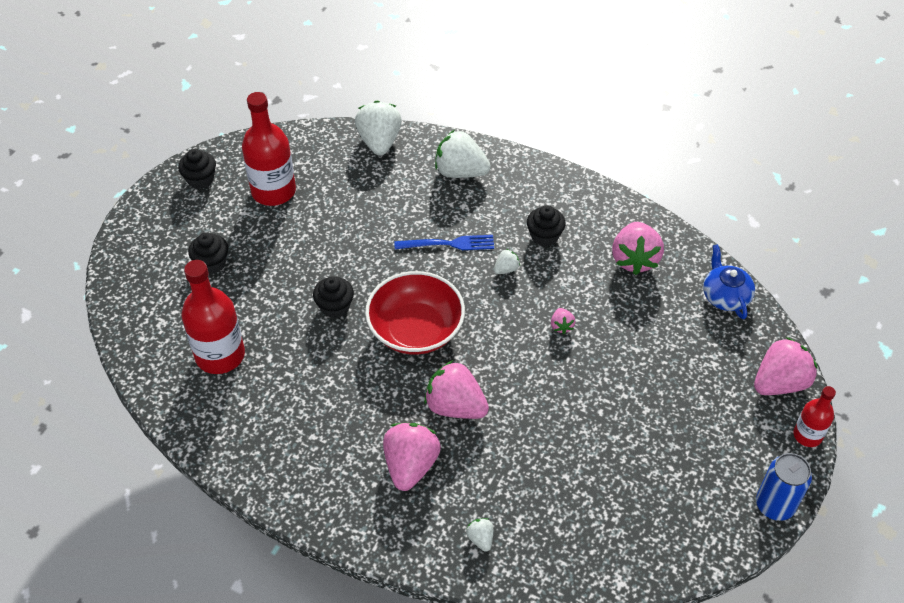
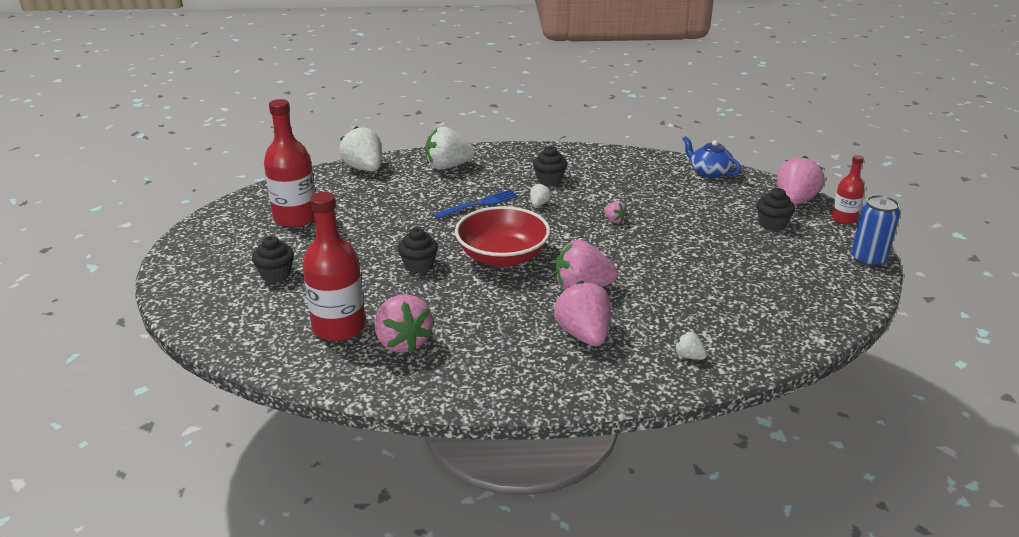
camera: 30 degrees left, 20 degrees down
black cupcake [178,149,216,189] -> black cupcake moved to [757,188,795,231]
pink strawberry [612,222,664,275] -> pink strawberry moved to [375,294,433,353]

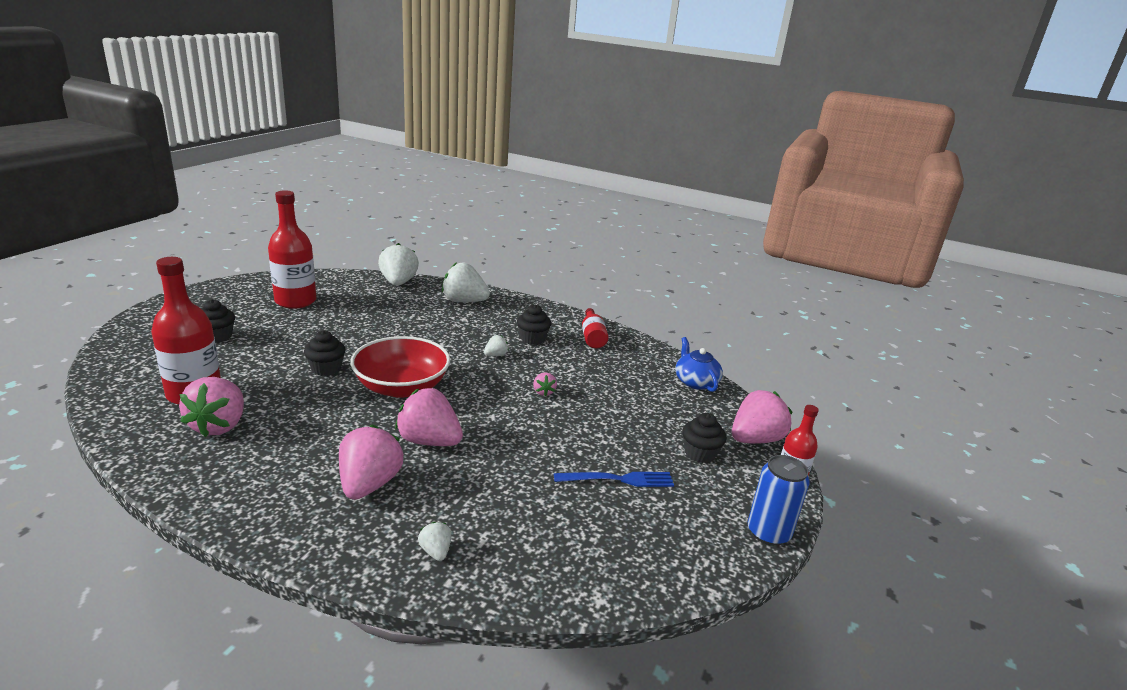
camera: 25 degrees right, 5 degrees down
blue fork [433,190,518,219] -> blue fork moved to [554,472,674,487]
none -> red bottle [582,308,608,348]

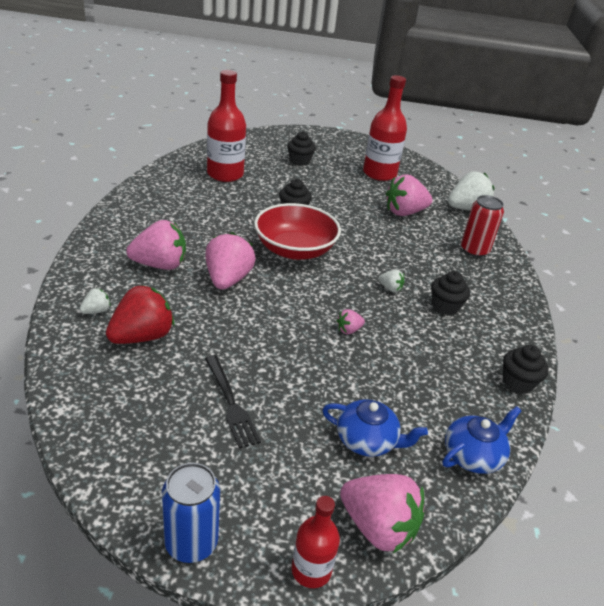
camera: 70 degrees right, 10 degrees up
pink strawberry [179,377,244,437] -> pink strawberry moved to [386,175,433,216]
white strawberry [442,262,490,302] -> red can [461,195,504,257]
blue fork [554,472,674,487] -> black fork [205,355,261,449]
red bottle [582,308,608,348] -> none
black cupcake [682,413,727,463] -> black cupcake moved to [503,345,549,394]
none -> red strawberry [106,285,174,344]
none -> blue teapot [322,399,428,457]

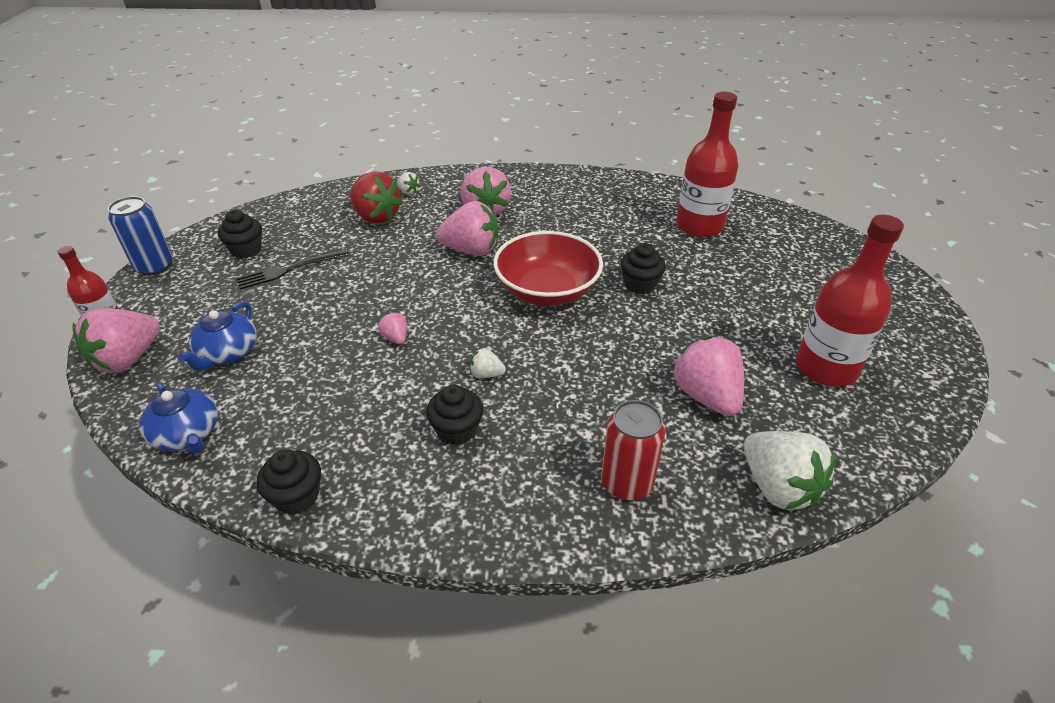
camera: 90 degrees right, 5 degrees up
black cupcake [287,131,316,166] -> black cupcake moved to [218,210,262,258]
white strawberry [378,270,404,292] -> white strawberry turned 75 degrees clockwise [470,348,506,378]

